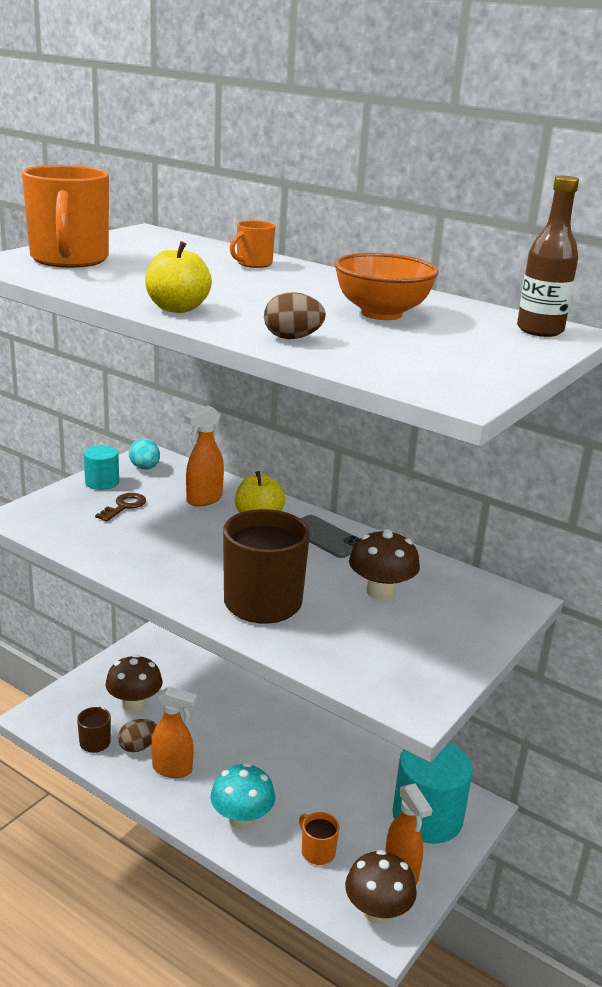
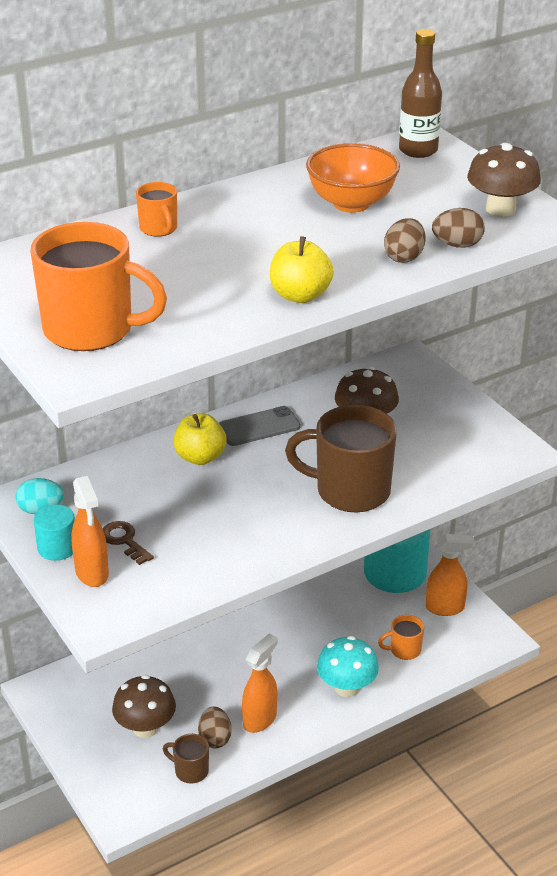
camera: 65 degrees left, 10 degrees up
orange spray bottle [185,405,224,506] -> orange spray bottle moved to [71,476,109,587]
brown mushroom [345,850,417,924] -> brown mushroom moved to [467,143,541,217]
none -> brown egg [432,208,485,248]

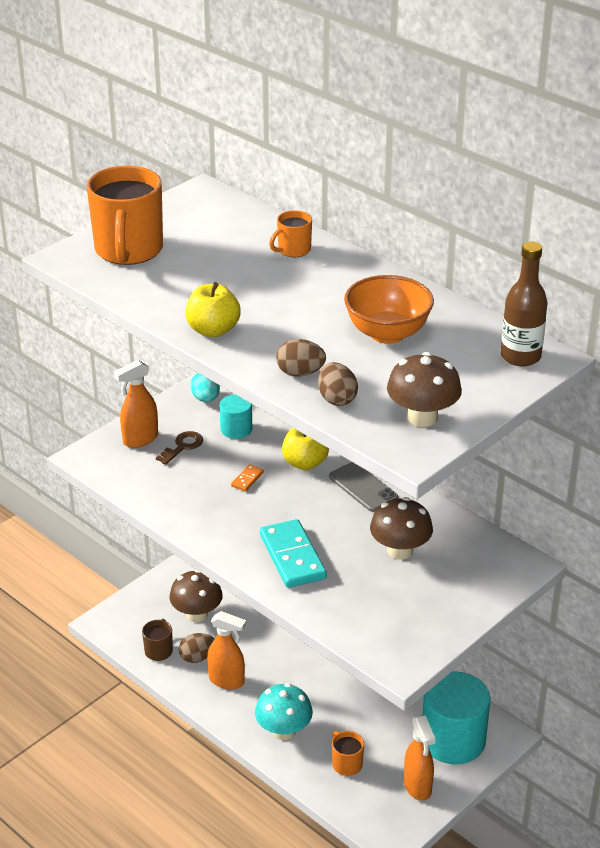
camera: 75 degrees right, 0 degrees up
turquoise cylinder [34,504,75,561] -> turquoise cylinder moved to [220,395,252,439]
brown mug [285,405,397,513] -> turquoise domino [260,519,327,588]
none -> orange domino [231,464,264,492]

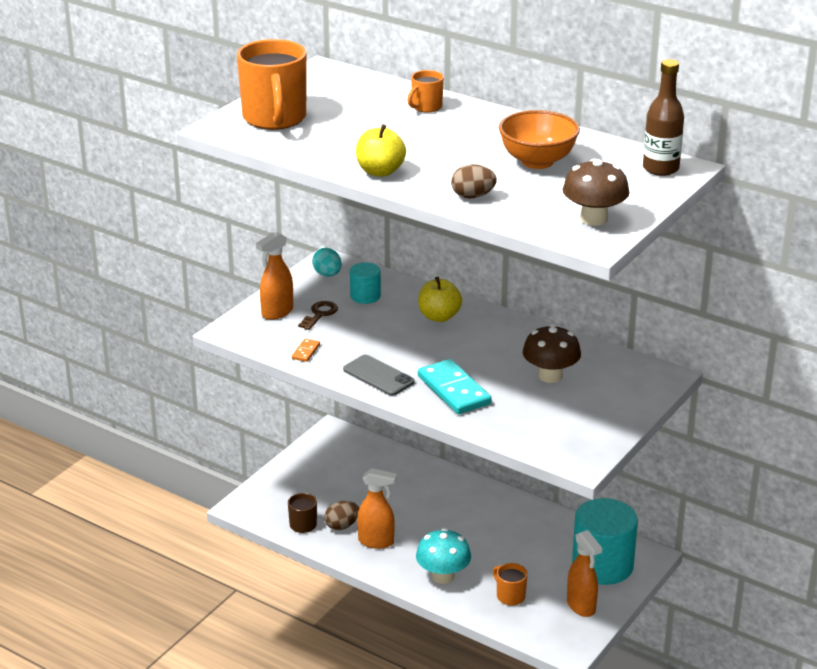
camera: 10 degrees left, 5 degrees down
brown mushroom [169,570,223,622] -> none
orange domino [231,464,264,492] -> orange domino moved to [292,339,320,362]
brown egg [318,362,358,406] -> none
grey phone [329,462,398,512] -> grey phone moved to [343,355,414,396]

